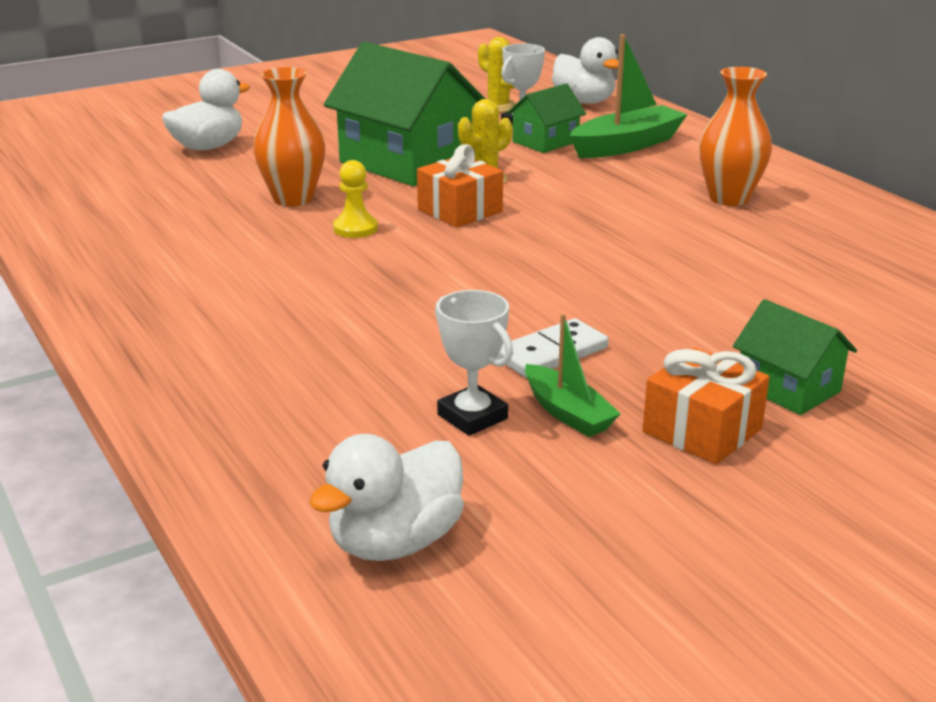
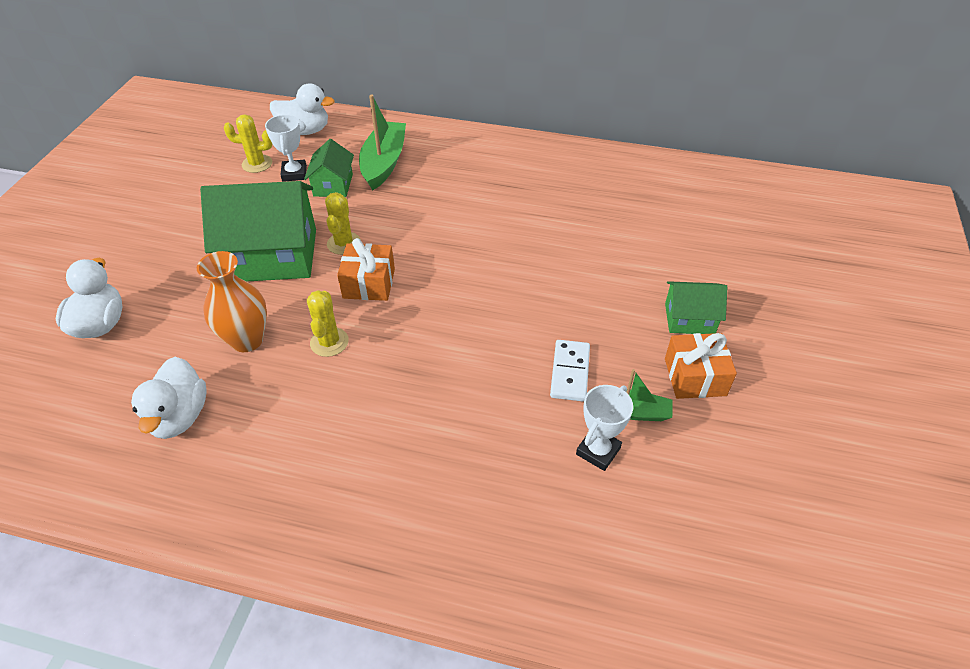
camera: 45 degrees left, 20 degrees up
white duck [309,434,464,561] -> white duck moved to [131,357,207,439]
yellow pawn [333,160,378,238] -> yellow cactus [307,290,349,357]
white trophy [435,290,513,436] -> white trophy turned 60 degrees counterclockwise [576,385,633,471]
orange vase [699,67,772,206] -> none

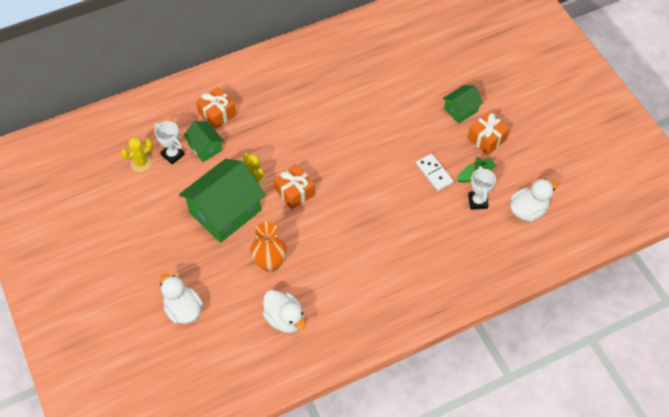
camera: 40 degrees left, 10 degrees up
white duck [270,83,335,135] -> white duck moved to [510,179,558,222]
yellow cactus [307,290,349,357] -> none
green boat [359,94,406,190] -> orange gift [196,87,236,129]

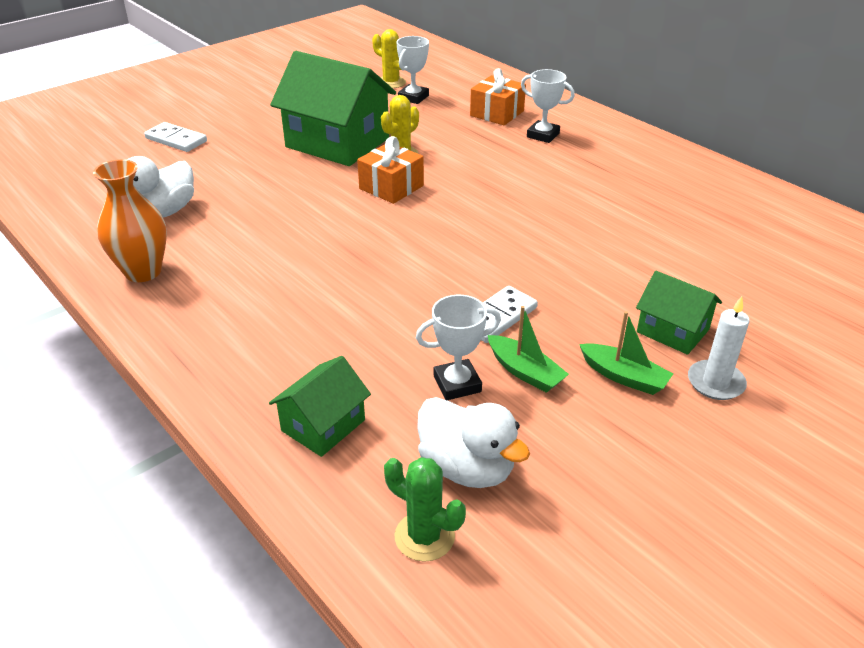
camera: 75 degrees right, 20 degrees down
white duck [160,274,203,324] -> white domino [144,122,207,152]
green house [183,121,224,162] -> green house moved to [269,356,371,457]
orange vase [250,222,287,272] -> orange vase moved to [93,159,167,282]
orange gift [467,112,510,155] -> green boat [579,311,673,395]
none -> green cactus [384,457,466,562]
none -> white trophy [521,69,575,143]
none -> white candle [688,296,750,400]

